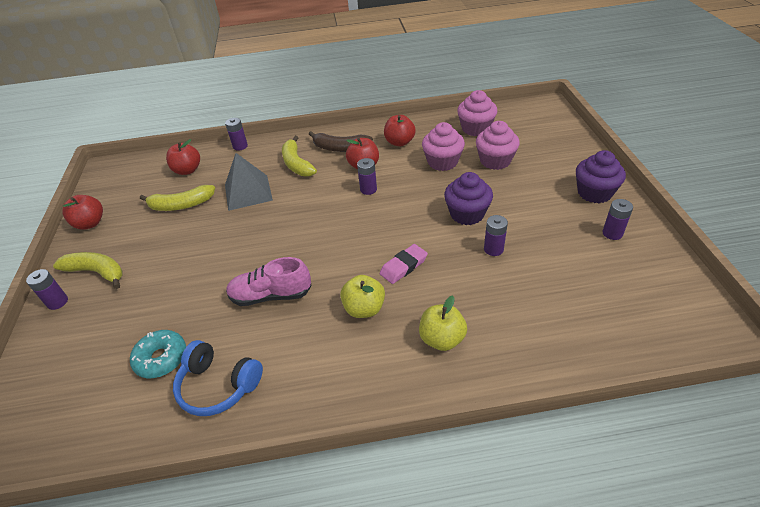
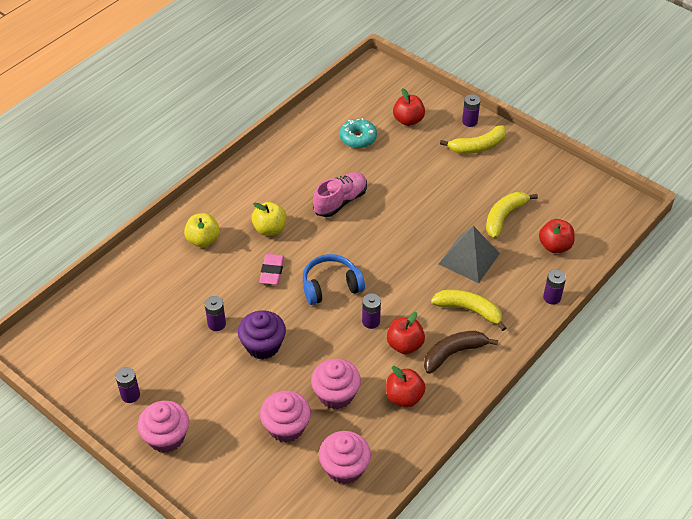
camera: 135 degrees right, 5 degrees up
red apple [62,195,103,230] -> red apple moved to [393,88,425,126]
blue headphones [173,340,263,416] -> blue headphones moved to [302,254,365,305]
purple cupcake [576,150,626,203] -> pink cupcake [138,401,189,453]

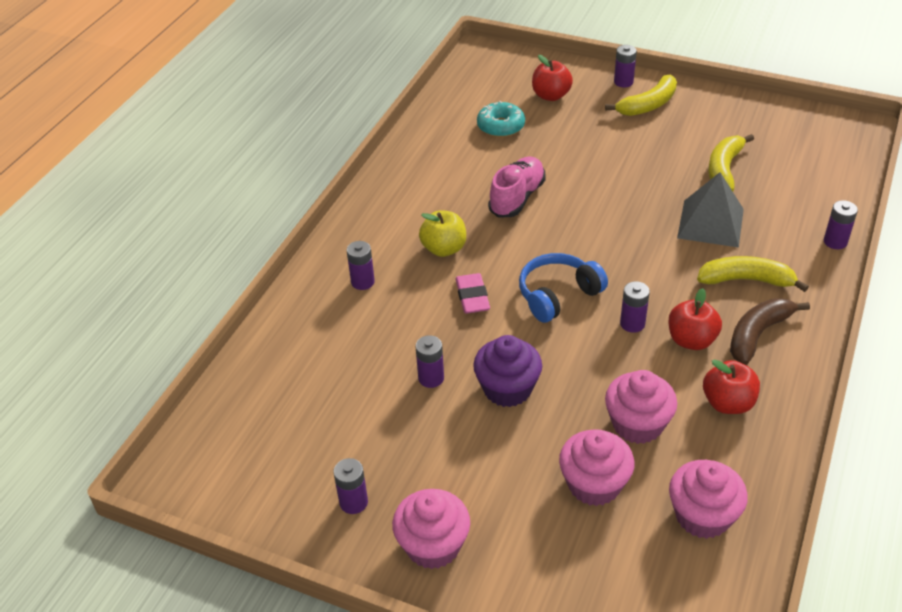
camera: 15 degrees left, 5 degrees down
yellow apple [184,213,220,247] -> purple battery [347,241,375,290]
red apple [539,219,575,253] -> none

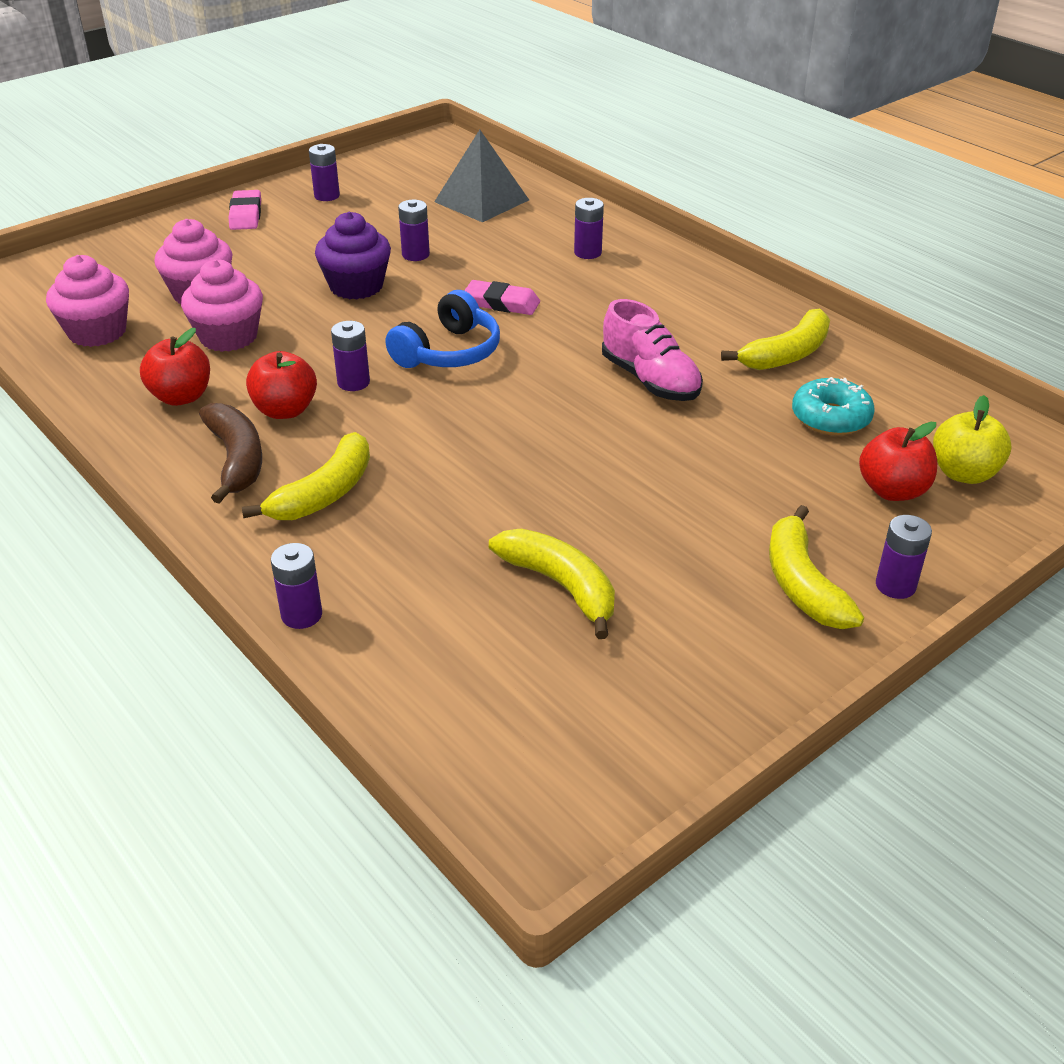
camera: 115 degrees right, 5 degrees down
pink cupcake [392,489,470,569] -> pink eraser [228,190,261,230]
yellow apple [419,210,466,257] -> yellow apple moved to [933,395,1011,484]
blue headphones [519,253,608,323] -> blue headphones turned 45 degrees clockwise [385,290,500,368]
grey pyramid [677,172,744,248] -> grey pyramid moved to [434,130,529,222]
none -> yellow banana [721,309,830,370]

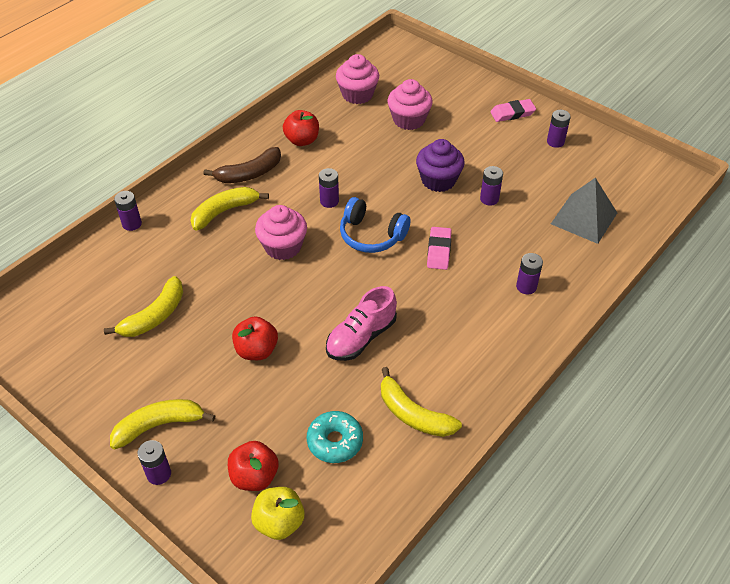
camera: 80 degrees right, 10 degrees up
pink cupcake [181,259,263,352] -> pink cupcake moved to [255,205,307,260]
yellow banana [242,432,370,520] -> yellow banana turned 120 degrees clockwise [190,187,269,231]
red apple [246,351,317,419] -> red apple moved to [232,316,278,360]

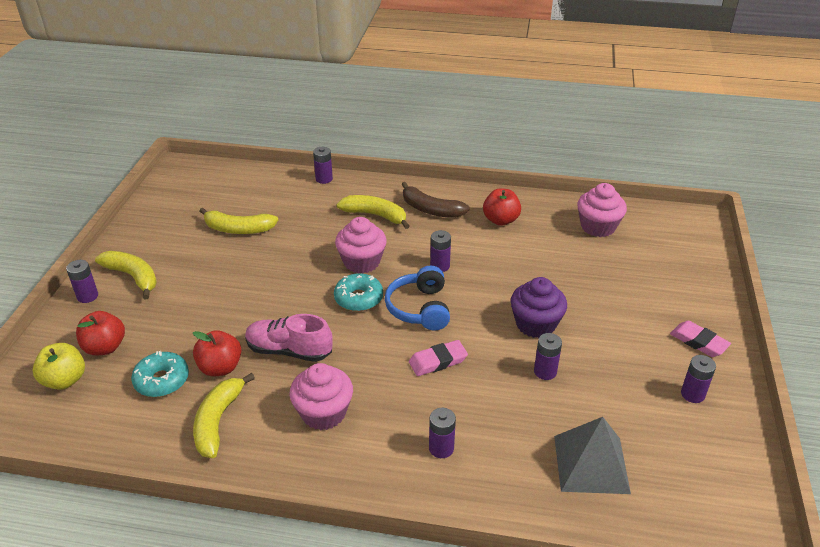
camera: 60 degrees right, 10 degrees down
red apple [232,316,278,360] -> red apple moved to [193,330,242,376]
pink cupcake [388,79,433,130] -> pink cupcake moved to [290,363,353,430]
none -> turquoise donut [334,273,383,311]

